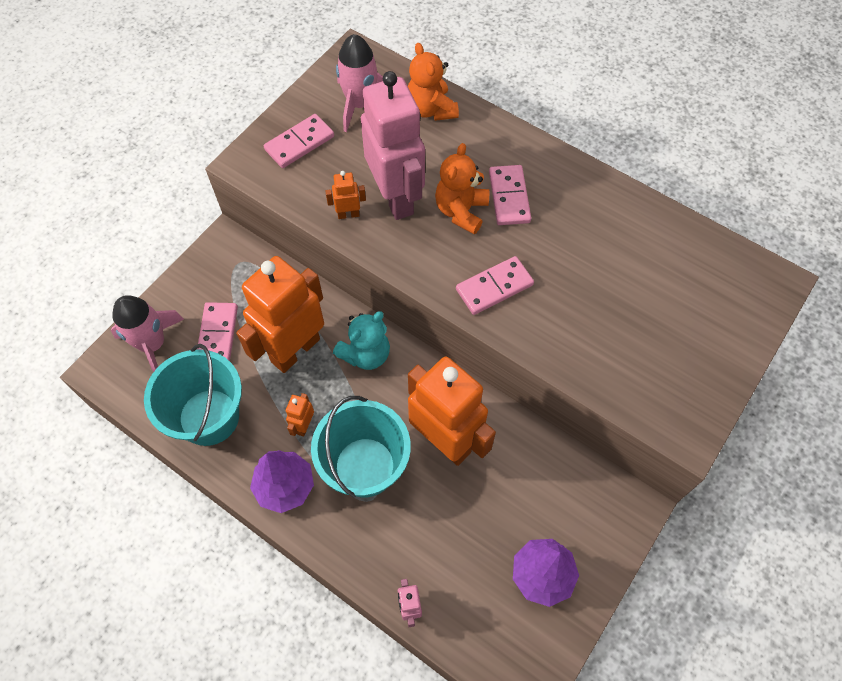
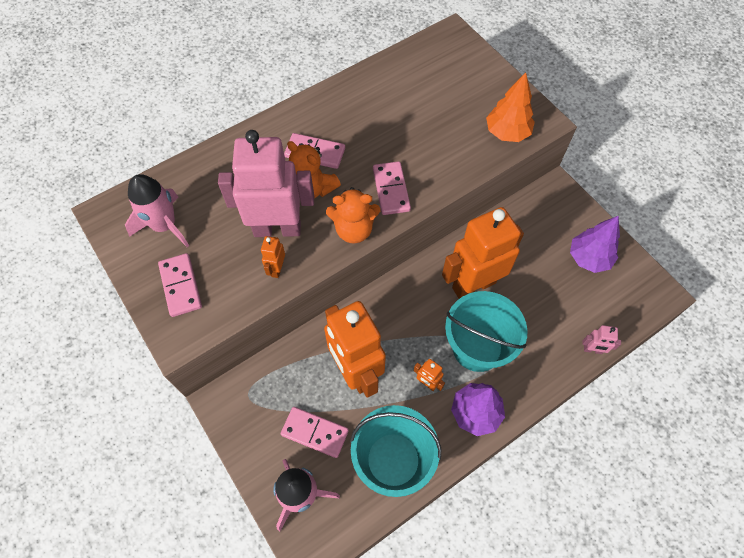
camera: 70 degrees left, 0 degrees up
turquoise teddy bear [333,311,390,370] -> none
orange teddy bear [408,43,459,121] -> orange teddy bear moved to [326,187,380,244]
none -> orange tree [486,73,535,142]

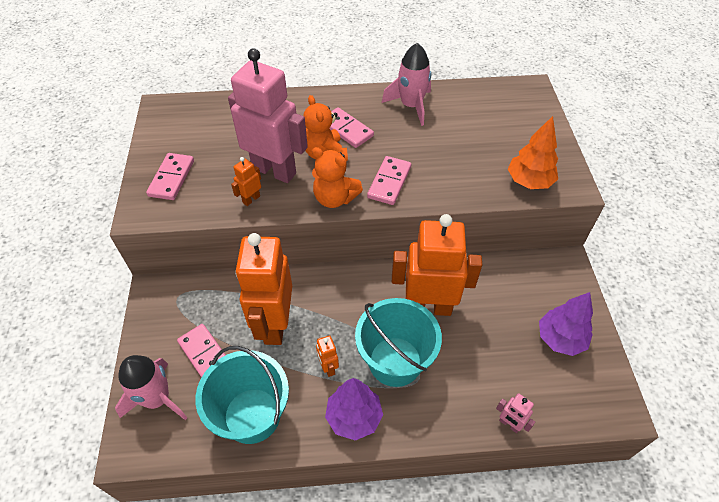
camera: 30 degrees right, 10 degrees down
pink rocket [125,174,189,247] -> pink rocket moved to [382,43,431,126]

